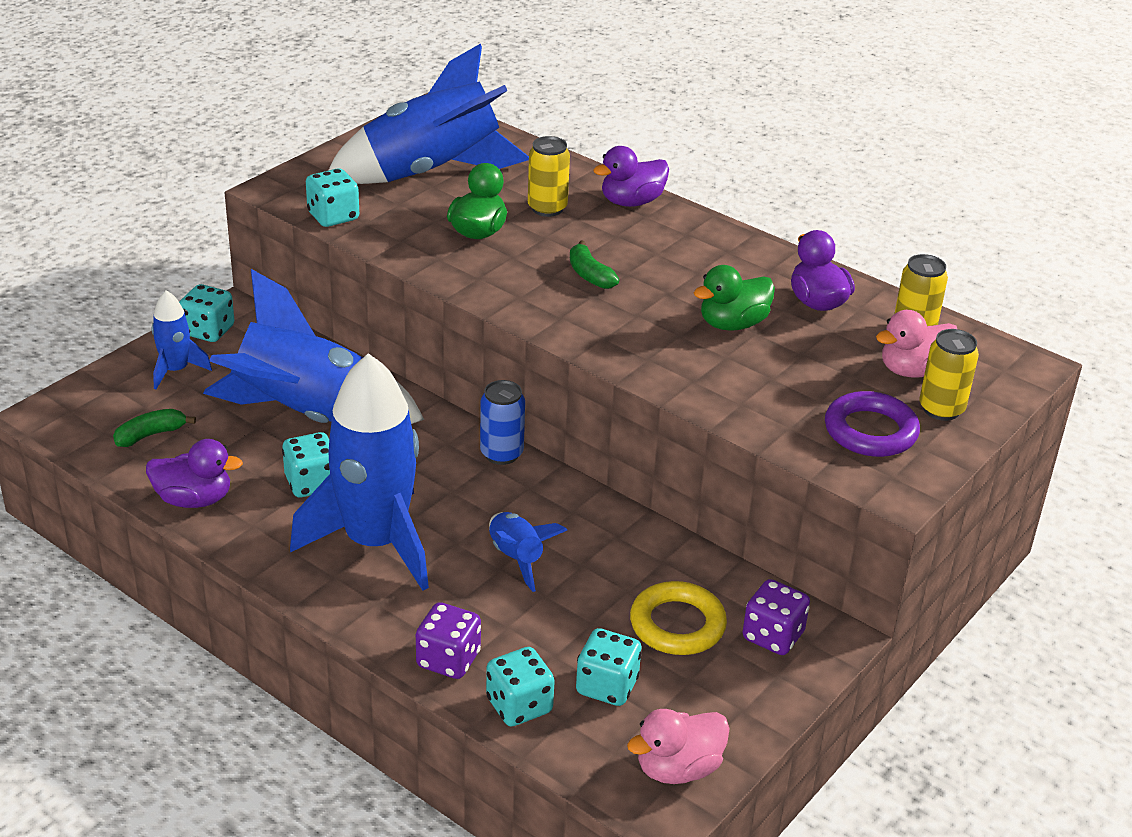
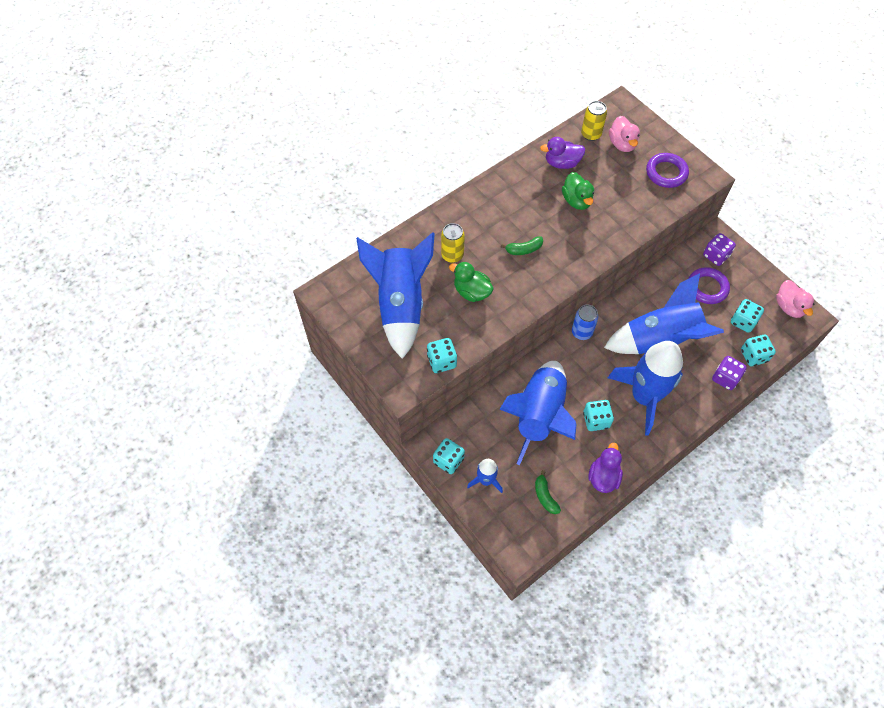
camera: 75 degrees left, 25 degrees up
blue rocket [489,512,567,592] -> blue rocket [604,273,724,354], size x2.14
purple duck [593,146,669,207] -> none
yellow ring [630,581,727,655] -> purple ring [688,267,730,304]
yellow can [919,329,979,421] -> none

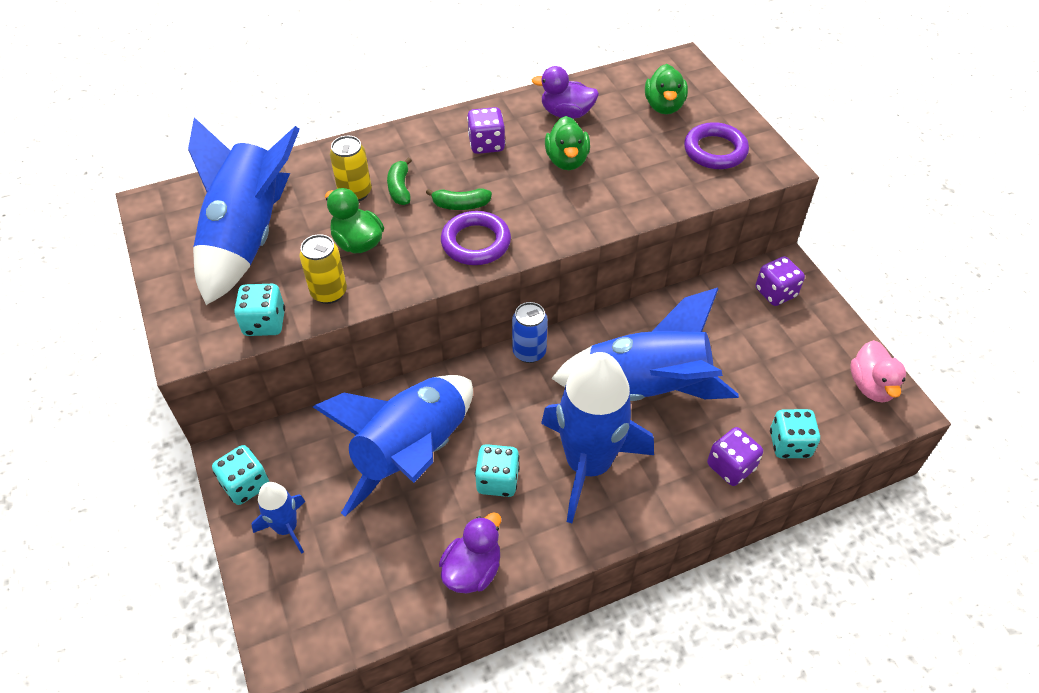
camera: 15 degrees right, 10 degrees down
green banana [535,470,561,514] -> green banana moved to [387,158,412,205]
yellow can [581,101,607,141] -> yellow can moved to [300,234,347,304]
pink duck [609,116,640,152] -> green duck [645,64,688,114]
purple ring [688,267,730,304] -> purple ring moved to [441,211,511,265]
turquoise dice [731,299,764,333] -> none
none -> purple dice [467,107,505,154]

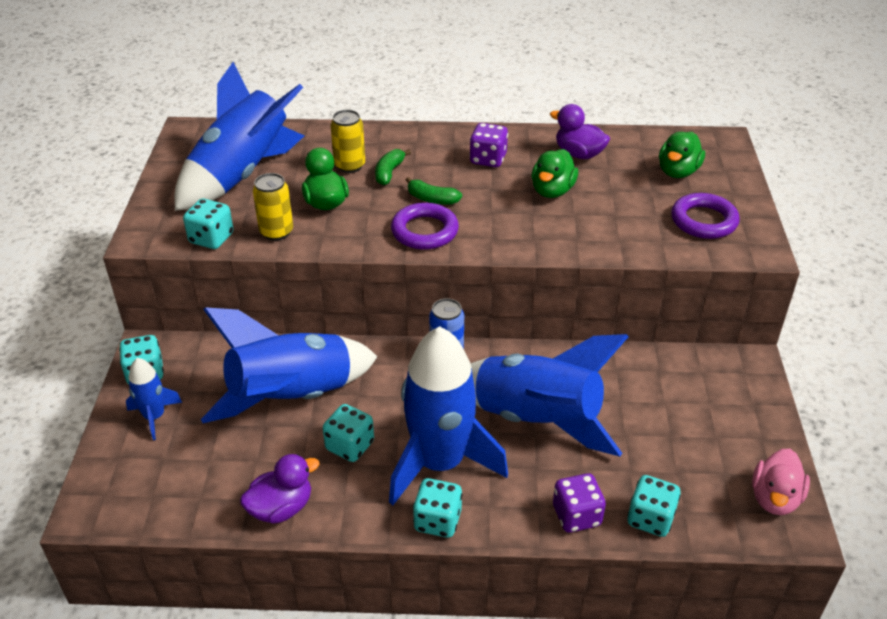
camera: 25 degrees right, 10 degrees down
purple dice [756,256,805,306] -> none
none -> turquoise dice [413,478,462,538]

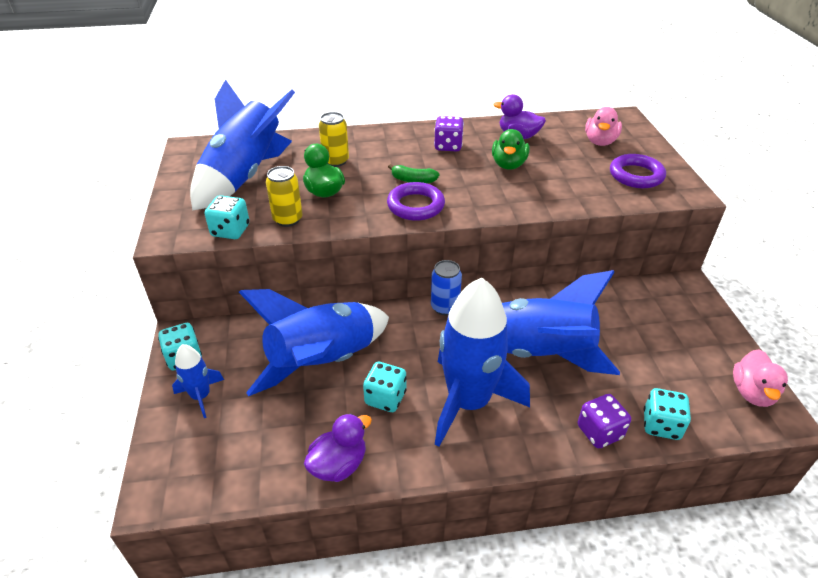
camera: 10 degrees left, 0 degrees up
green banana [375,149,411,186] -> none
turquoise dice [413,478,462,538] -> none
green duck [659,132,705,178] -> pink duck [585,107,622,146]

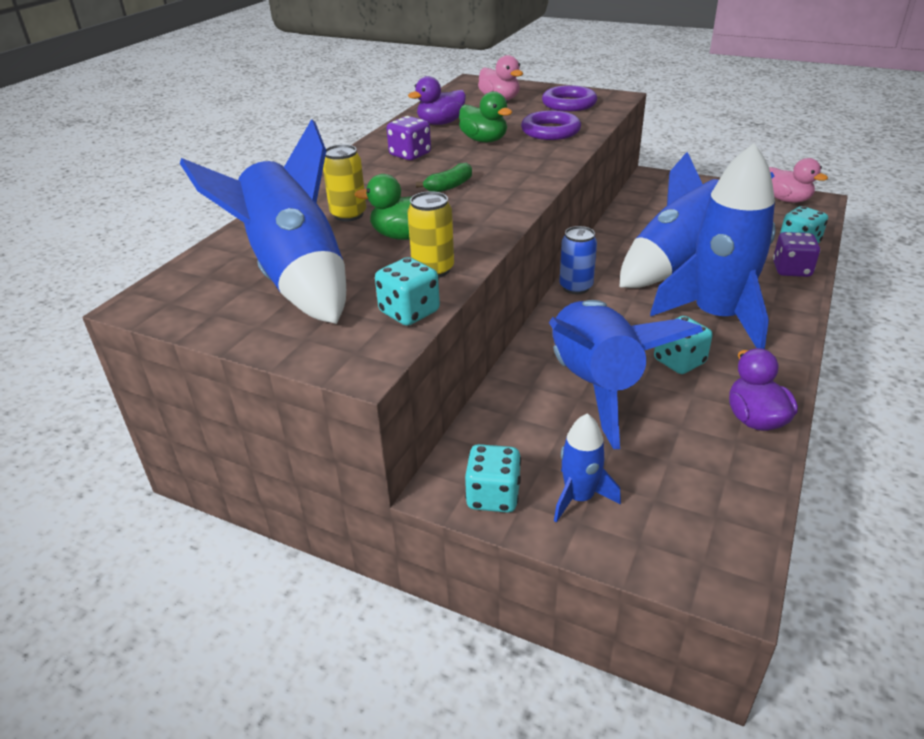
camera: 55 degrees left, 5 degrees down
purple ring [387,182,445,221] -> purple ring moved to [521,111,581,140]

